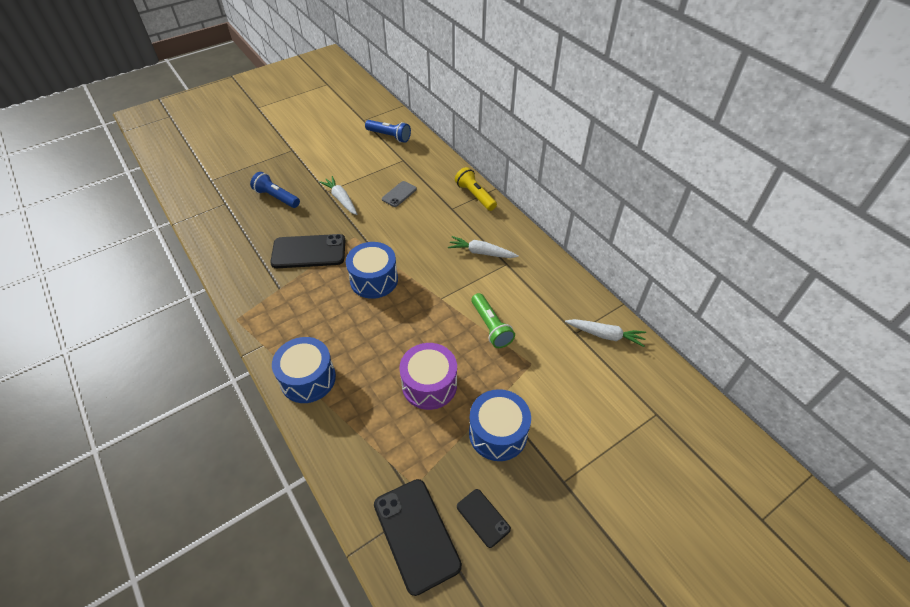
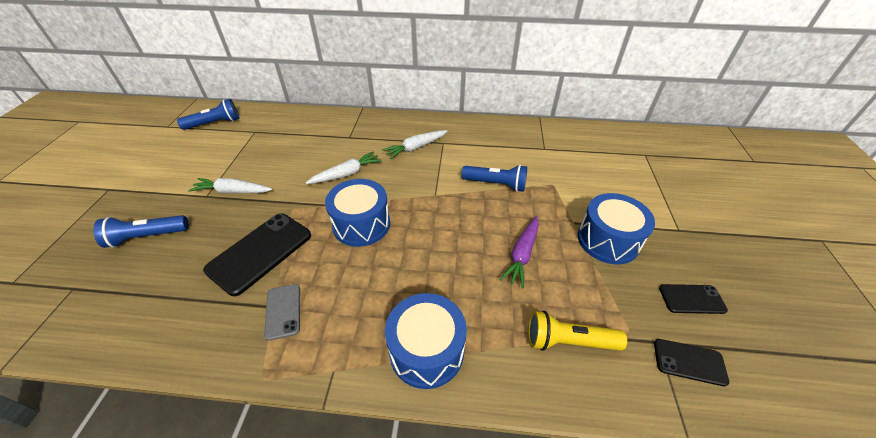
camera: 50 degrees left, 5 degrees down
black phone [374,479,462,596] -> black phone [654,339,729,387], size x0.54
grey phone [382,181,417,207] -> grey phone moved to [264,284,300,341]
purple drum [399,343,457,410] -> purple carrot [500,216,539,288]
yellow flashlight [455,167,497,211] -> yellow flashlight moved to [528,311,627,351]
green flashlight [471,293,515,348] -> blue flashlight [461,165,527,192]
white carrot [565,319,646,347] -> white carrot moved to [306,151,382,184]

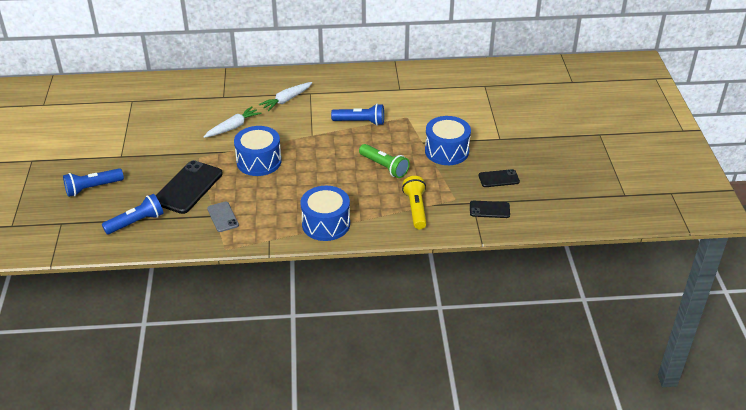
camera: 10 degrees left, 5 degrees down
blue flashlight [177,99,239,130] -> blue flashlight moved to [102,194,164,235]
white carrot [188,178,272,193] -> none
purple carrot [500,216,539,288] -> green flashlight [359,144,410,178]
yellow flashlight [528,311,627,351] -> yellow flashlight turned 90 degrees clockwise [402,176,427,229]

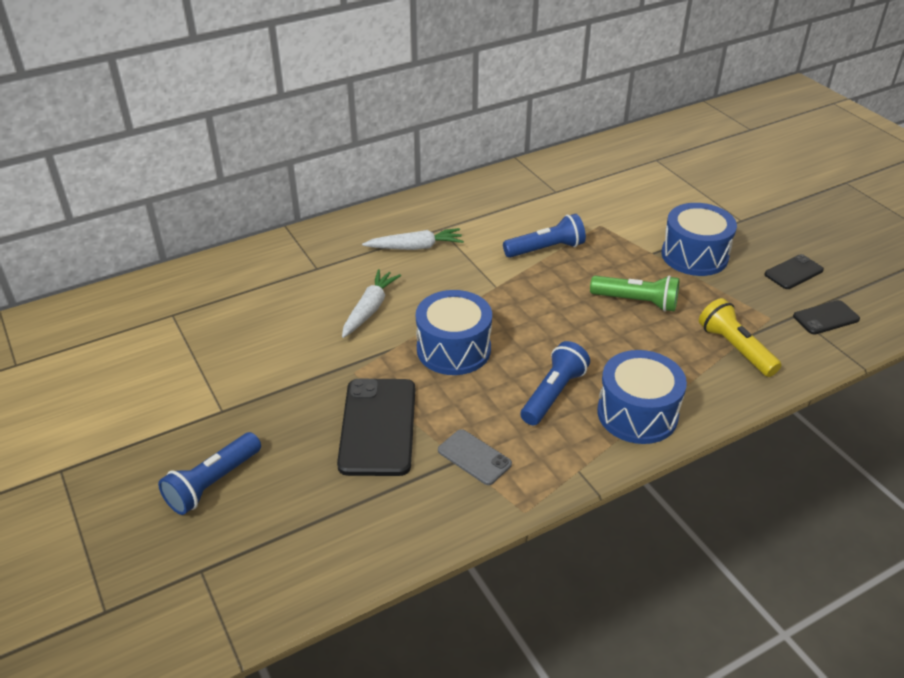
camera: 25 degrees left, 0 degrees up
blue flashlight [102,194,164,235] -> blue flashlight moved to [521,341,590,426]
white carrot [259,82,313,111] -> white carrot turned 120 degrees counterclockwise [362,228,464,250]

